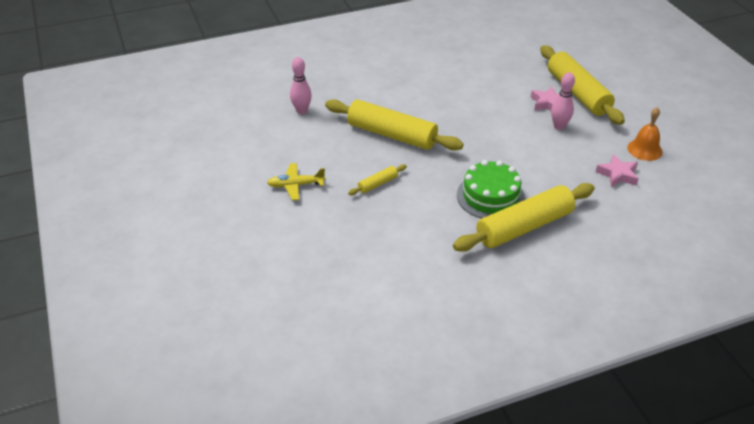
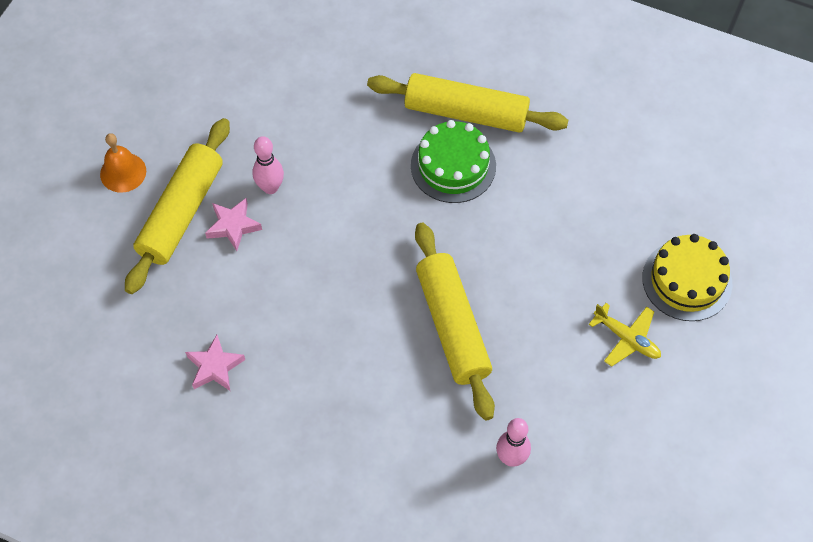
camera: 135 degrees left, 20 degrees up
yellow rolling pin [348,164,407,195] -> none
pink star [596,154,638,187] -> pink star moved to [185,335,245,391]
orange bell [627,107,663,161] -> orange bell moved to [100,133,146,193]
none -> yellow cake [642,234,732,321]

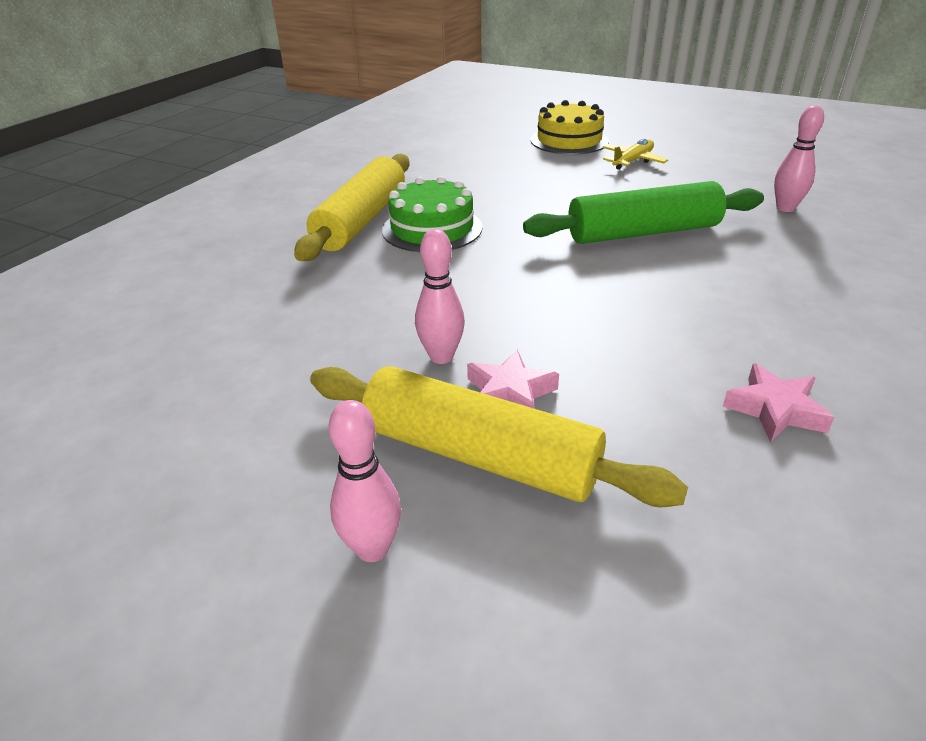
camera: 85 degrees left, 25 degrees down
orange bell [100,133,146,193] -> pink bowling pin [329,400,401,562]
yellow rolling pin [415,222,495,421] -> green rolling pin [523,181,764,244]

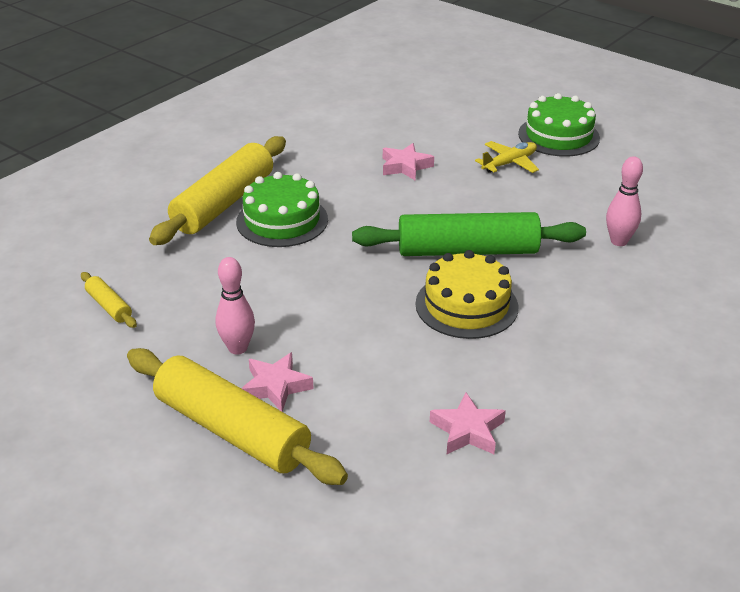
camera: 10 degrees right, 0 degrees up
pink bowling pin [329,400,401,562] -> none
yellow cake [530,100,609,155] -> yellow cake moved to [415,250,519,339]
none -> yellow rolling pin [81,272,137,328]
none -> pink star [383,143,434,180]
none -> green cake [518,93,600,157]

